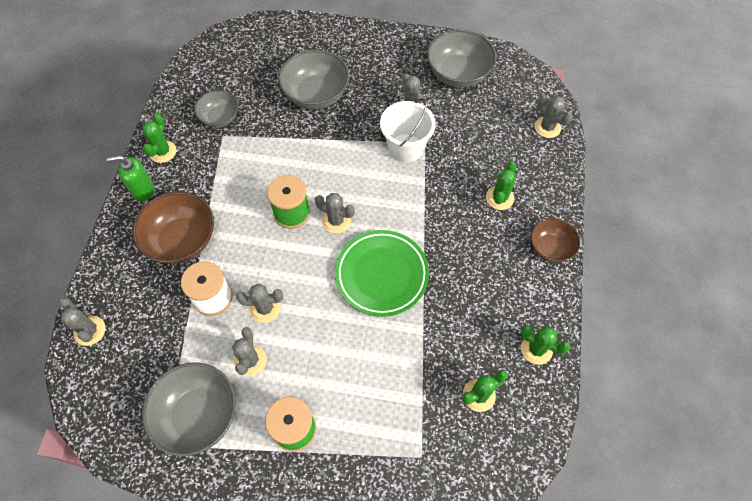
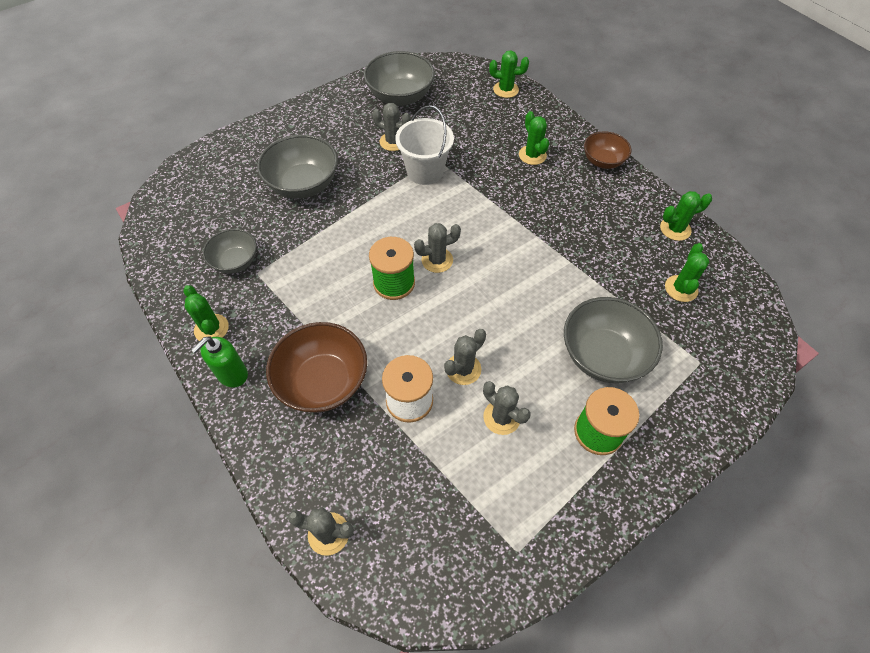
camera: 45 degrees left, 5 degrees down
grey bowl [142,362,236,456] -> grey bowl moved to [564,297,663,383]
green plate [335,230,429,317] -> none
grey cactus [534,95,573,138] -> green cactus [489,51,529,98]

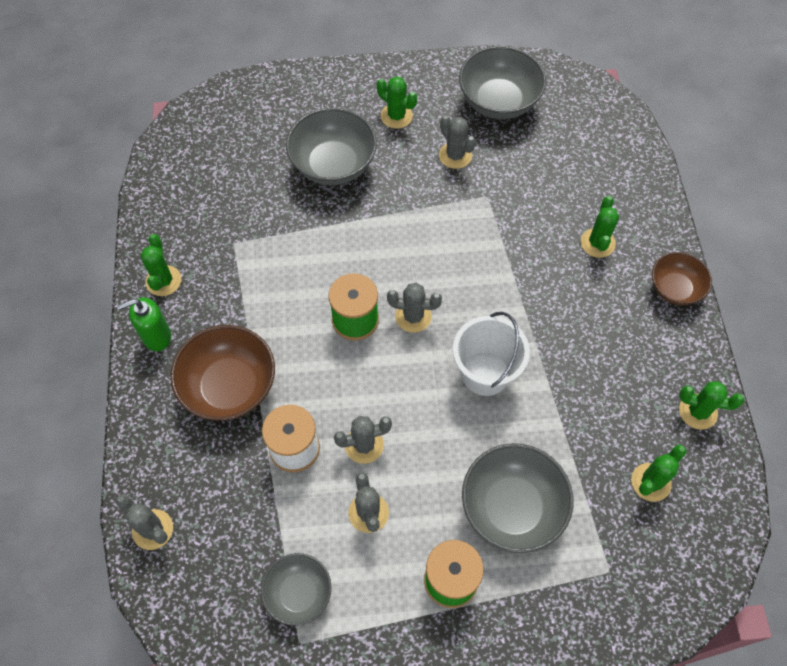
camera: 30 degrees right, 5 degrees up
grey bowl [203,229,257,273] -> grey bowl moved to [261,553,331,626]
white bucket [395,105,454,185] -> white bucket moved to [453,312,530,396]
green cactus [489,51,529,98] -> green cactus moved to [377,76,417,129]

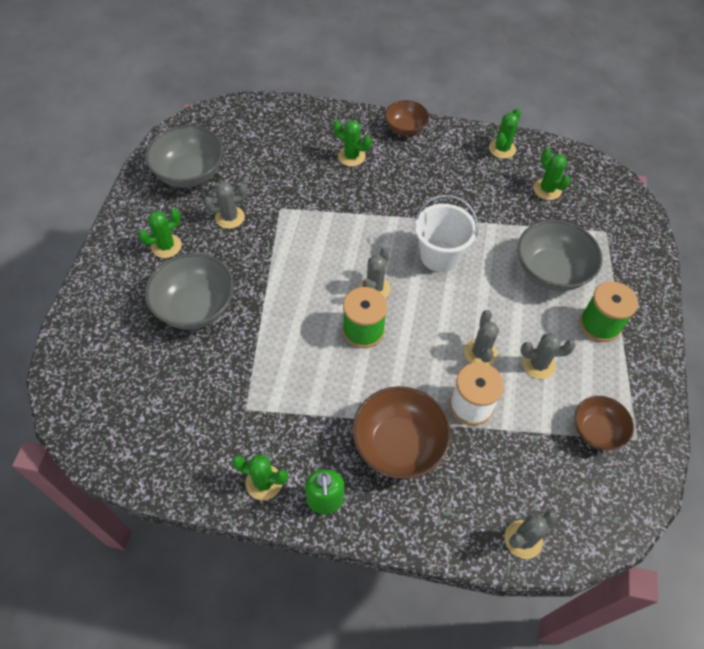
camera: 75 degrees left, 5 degrees down
grey bowl [261,553,331,626] -> brown bowl [575,396,634,450]

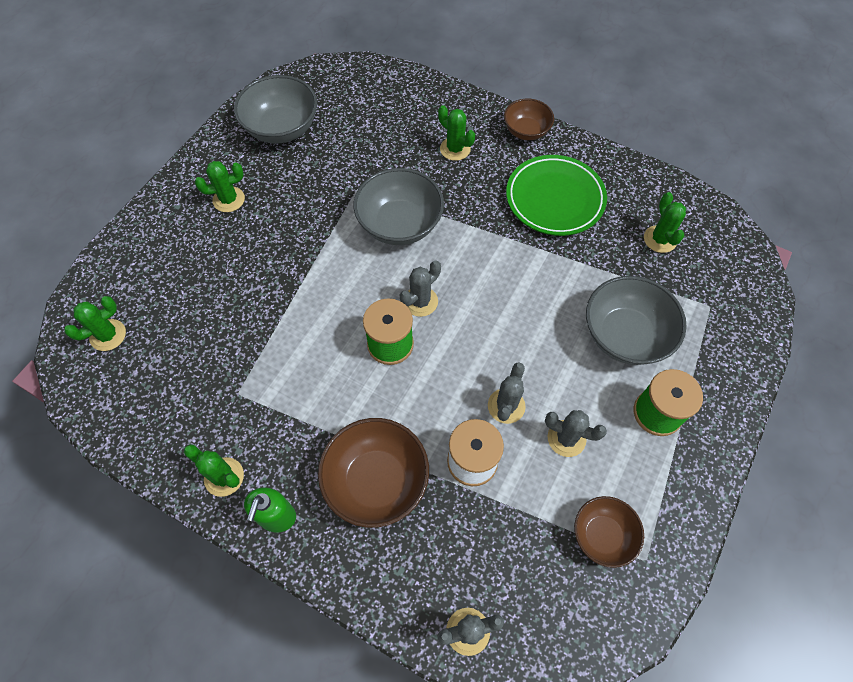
camera: 20 degrees right, 5 degrees up
grey bowl [145,253,234,329] -> grey bowl moved to [353,168,444,245]
grey cactus [204,182,247,229] -> none
white bucket [415,195,478,272] -> none
green cactus [489,108,521,159] -> green cactus moved to [64,296,126,351]
none -> green plate [506,155,607,236]

